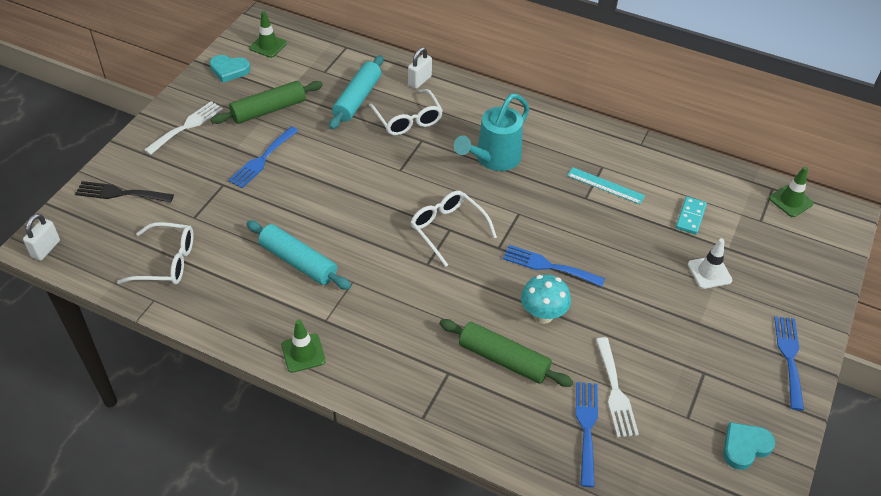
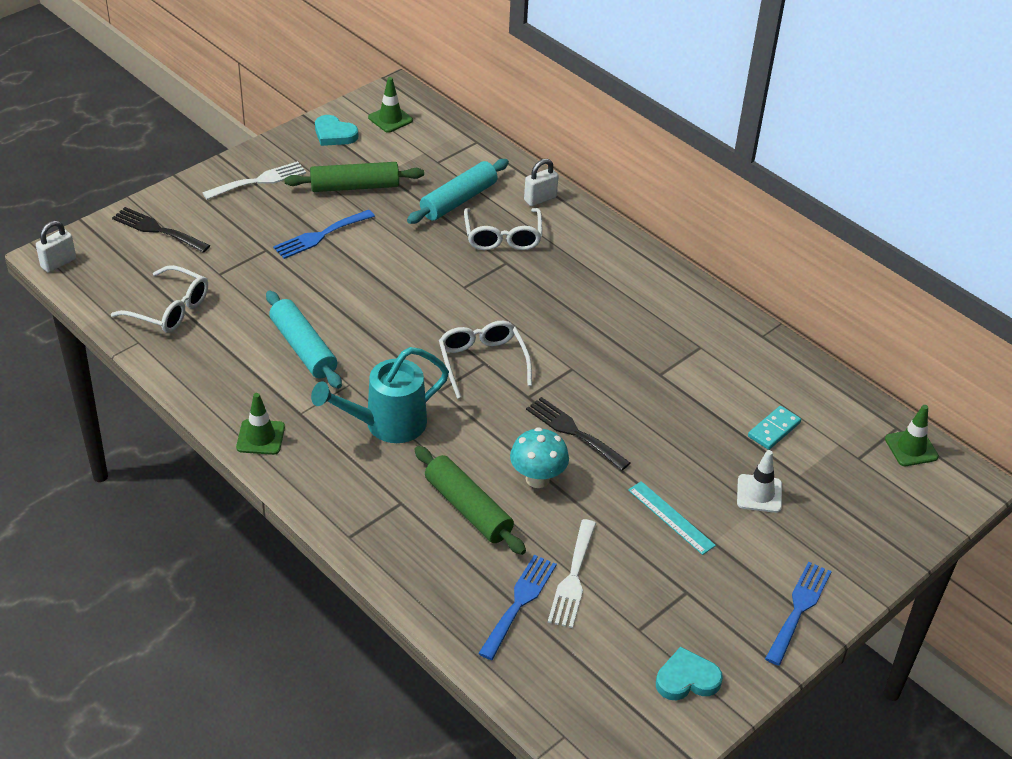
camera: 20 degrees right, 5 degrees down
turquoise watering can [454,94,529,171] -> turquoise watering can moved to [311,347,449,443]
blue fork [503,245,605,287] -> black fork [526,397,630,470]
turquoise ruler [567,167,645,204] -> turquoise ruler moved to [628,481,716,555]

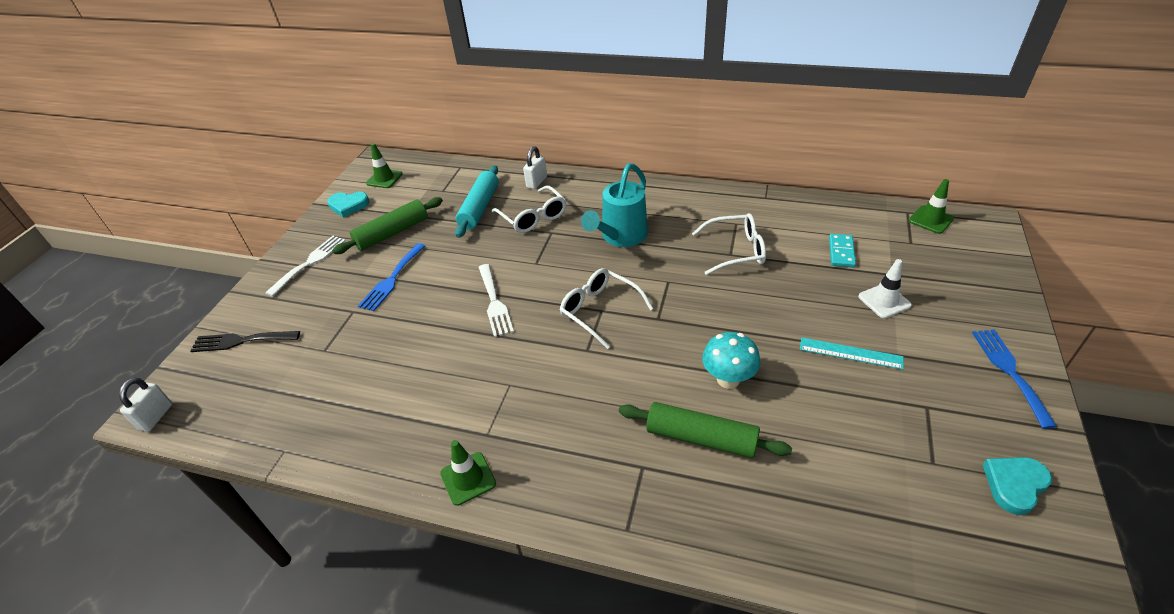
camera: 25 degrees left, 0 degrees up
white glasses [111,265,208,333] -> white glasses moved to [692,213,766,275]
turquoise rolling pin [266,290,342,389] -> none
turquoise watering can [311,347,449,443] -> turquoise watering can moved to [581,163,648,247]
blue fork [478,555,557,660] -> none
black fork [526,397,630,470] -> none
white fork [548,519,596,628] -> white fork moved to [478,264,514,337]

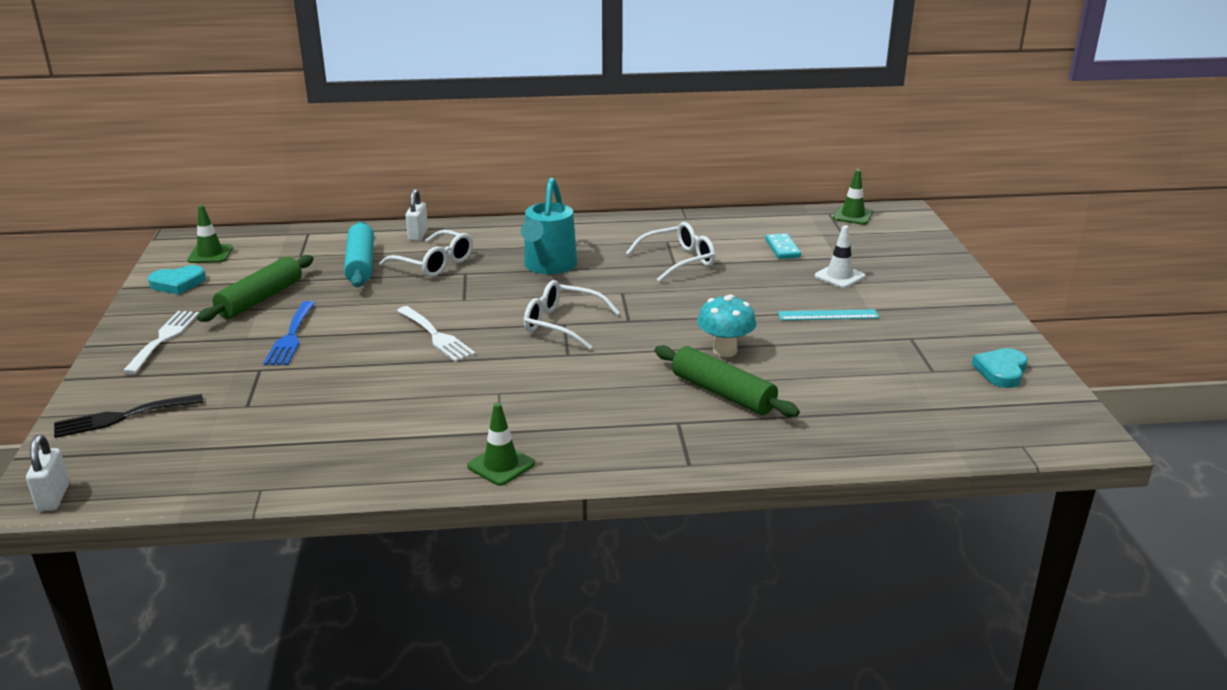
camera: 25 degrees left, 15 degrees down
green rolling pin [619,402,792,458] -> green rolling pin turned 45 degrees clockwise [655,345,800,417]
blue fork [972,330,1057,429] -> none

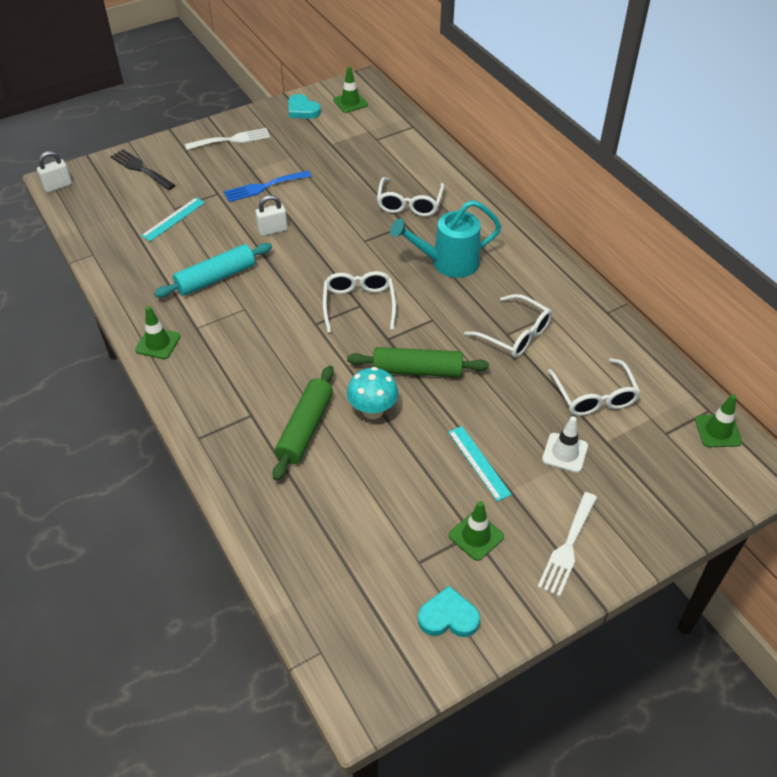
camera: 65 degrees right, 20 degrees up
green rolling pin [197,255,314,322] -> green rolling pin moved to [347,347,489,377]
turquoise rolling pin [344,221,374,287] -> turquoise rolling pin moved to [154,243,272,298]
white fork [397,306,476,362] -> white fork moved to [538,492,597,597]
white padlock [406,189,428,241] -> white padlock moved to [255,195,288,236]
turquoise domino [765,233,801,259] -> white glasses [548,358,641,416]
none -> turquoise ruler [141,198,205,241]
none -> green traffic cone [449,501,504,561]

